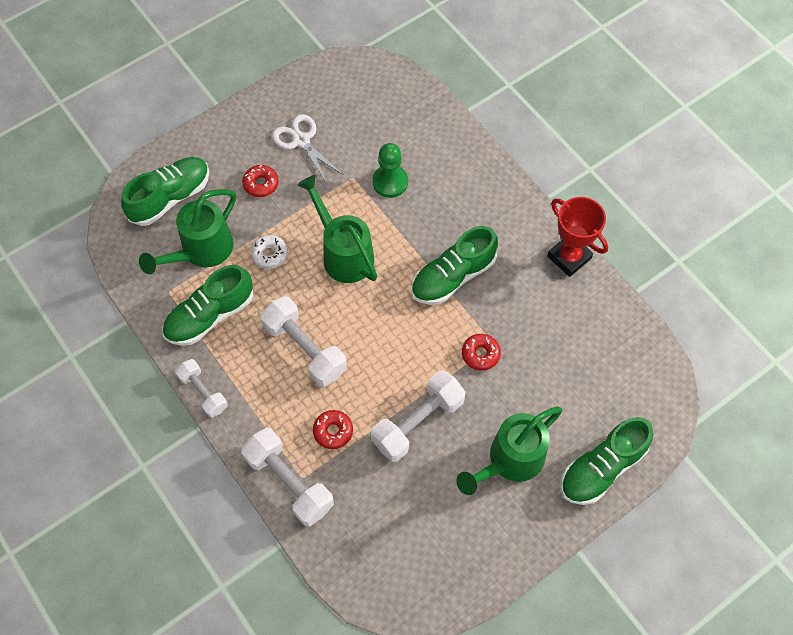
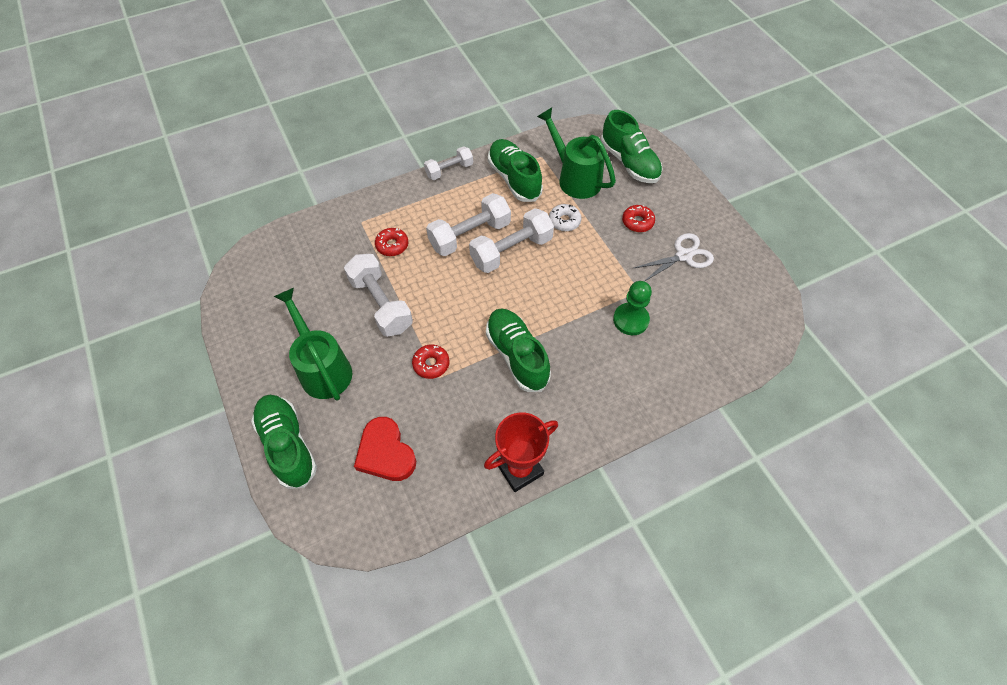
camera: 100 degrees right, 5 degrees down
white dumbbell [241,428,334,527] -> white dumbbell moved to [469,208,554,273]
green watering can [297,175,377,283] -> none
none -> red heart [354,417,416,481]

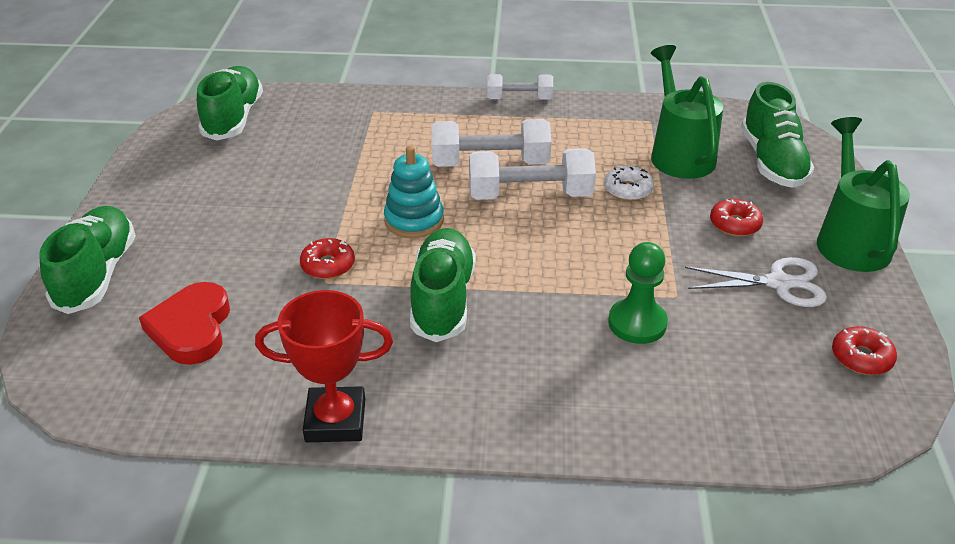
camera: 30 degrees right, 20 degrees down
green watering can [274,288,352,401] -> green watering can moved to [817,117,910,272]
white dumbbell [344,254,413,337] -> none
red donut [375,228,408,256] -> red donut moved to [832,326,897,375]
green shoe [488,139,543,202] -> green shoe moved to [197,66,263,141]
none -> turquoise stacking toy [384,146,444,238]

